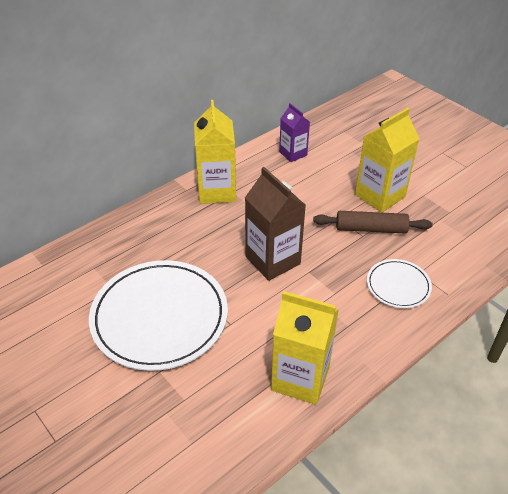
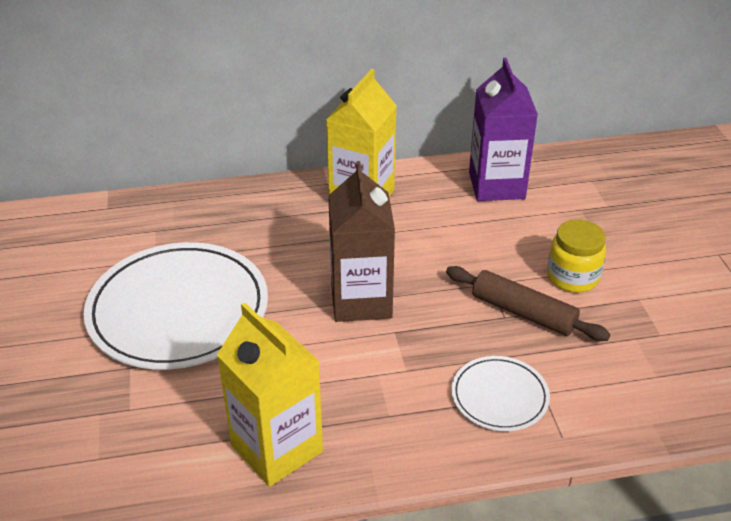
camera: 30 degrees right, 5 degrees down
purple carton [279,103,310,162] -> purple carton [469,58,538,201], size x1.66
yellow carton [355,108,419,213] -> yellow jar [547,219,606,293]

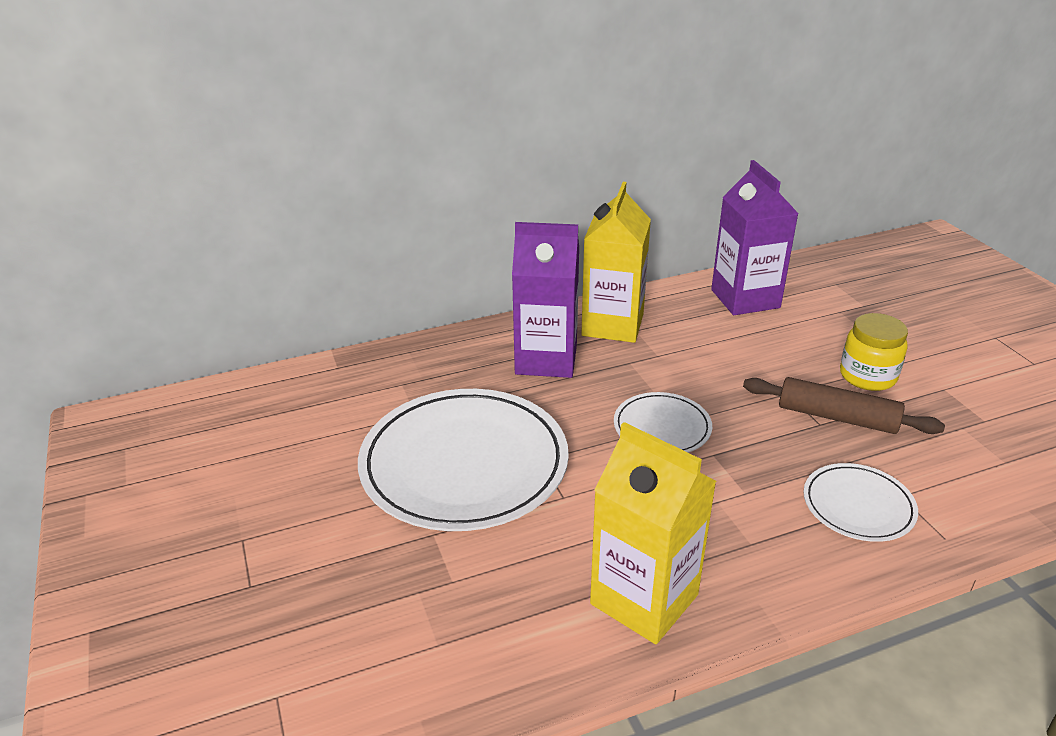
camera: 10 degrees left, 5 degrees down
brown carton [328,161,395,322] -> white plate [614,392,712,453]
none -> purple carton [512,222,579,378]

